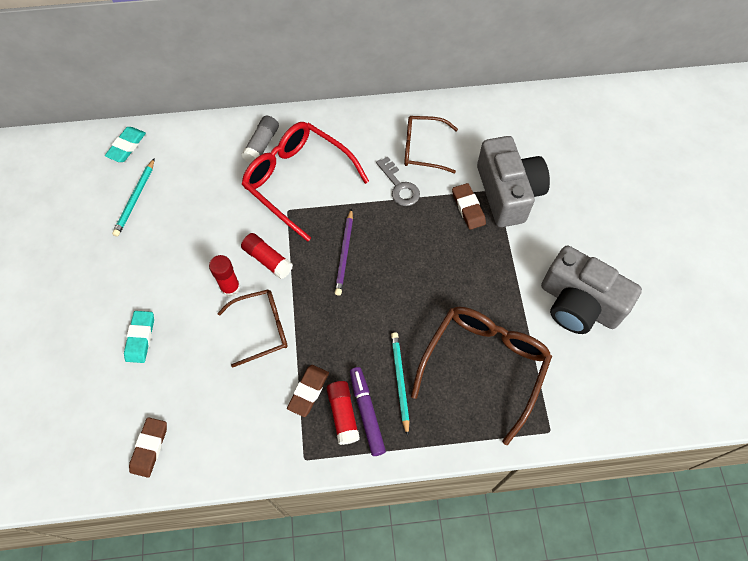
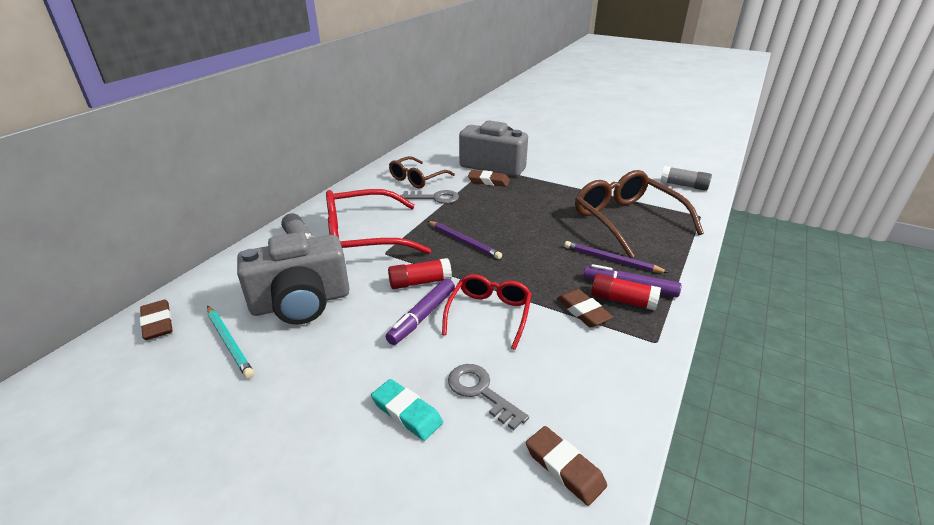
camera: 55 degrees left, 30 degrees down
turquoise eraser [105,127,146,162] -> brown eraser [140,300,173,340]
red glue stick [209,255,240,297] -> purple marker [386,278,455,345]
brown glasses [217,290,288,368] -> red glasses [442,274,532,350]
turquoise pencil [391,332,410,436] -> purple pencil [564,241,669,273]
grey camera [541,245,642,334] -> grey camera moved to [237,232,350,325]
none -> grey key [448,364,529,430]
none -> grey glue stick [660,166,712,191]

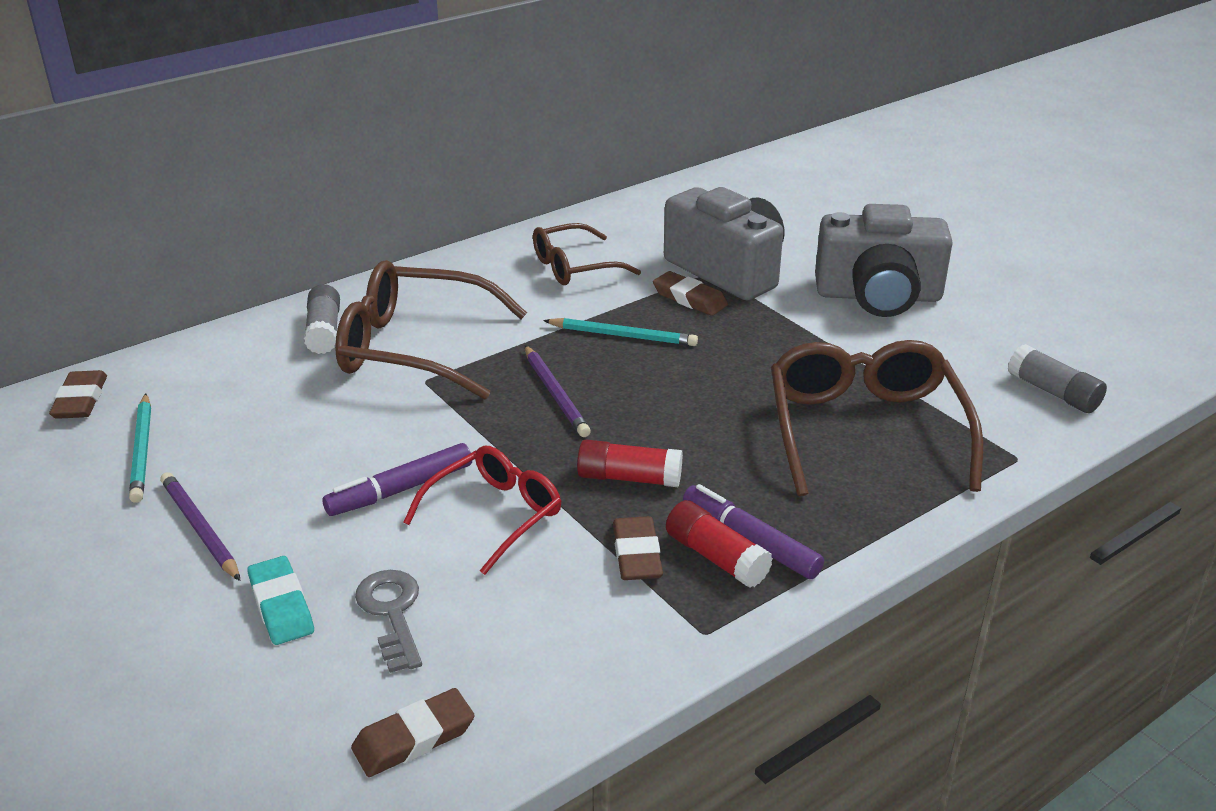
camera: 25 degrees right, 0 degrees up
grey camera [237,232,350,325] -> grey camera moved to [815,204,953,317]
red glasses [326,189,431,254] -> brown glasses [335,260,527,400]
red glue stick [388,258,452,289] -> red glue stick moved to [577,440,683,487]
grey key [402,190,459,204] -> none
brown eraser [526,426,607,506] -> brown eraser turned 75 degrees clockwise [351,688,475,777]
purple pencil [564,241,669,273] -> purple pencil moved to [160,472,240,581]
none -> turquoise pencil [543,318,698,346]

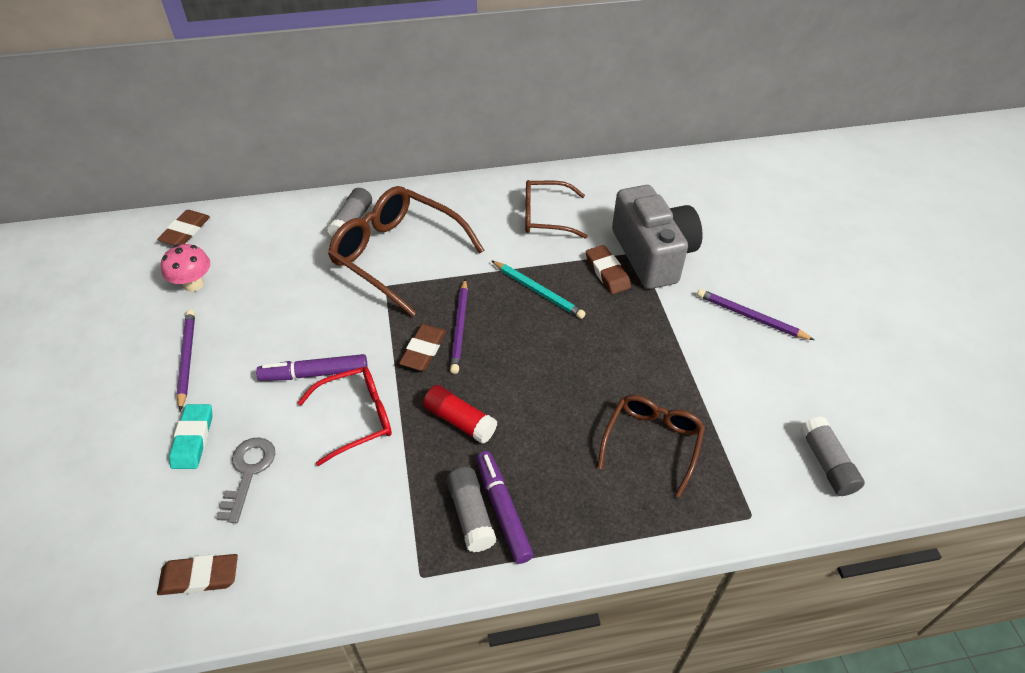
camera: 25 degrees right, 15 degrees up
turquoise pencil [129,394,151,503] -> pink mushroom [161,244,210,292]
brown eraser [613,516,663,580] -> brown eraser moved to [399,324,447,371]
red glue stick [666,500,773,588] -> grey glue stick [446,467,497,552]
brown glasses [771,340,983,496] -> brown glasses [597,395,705,498], size x0.61
grey camera [815,204,953,317] -> purple pencil [697,289,814,340]

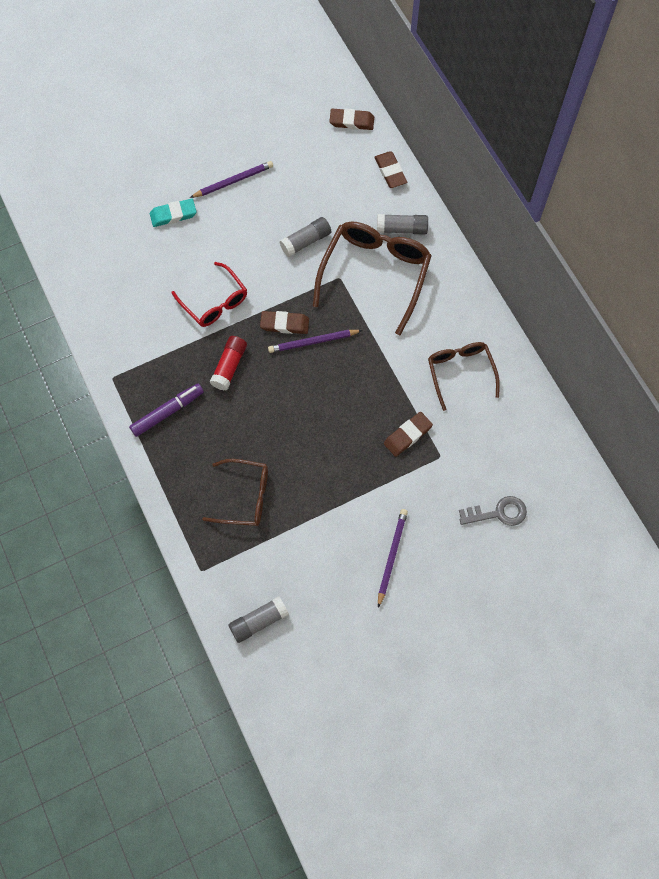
camera: 75 degrees right, 20 degrees up
brown eraser [157,554,238,595] -> brown eraser moved to [374,151,407,188]
pink mushroom [161,244,210,292] -> none
grey key [216,437,276,523] -> grey key moved to [459,496,527,526]
purple marker [256,354,368,381] -> none
grey glue stick [446,467,497,552] -> grey glue stick moved to [280,217,331,257]
turquoise pencil [491,260,586,319] -> none
grey camera [612,185,702,289] -> none

